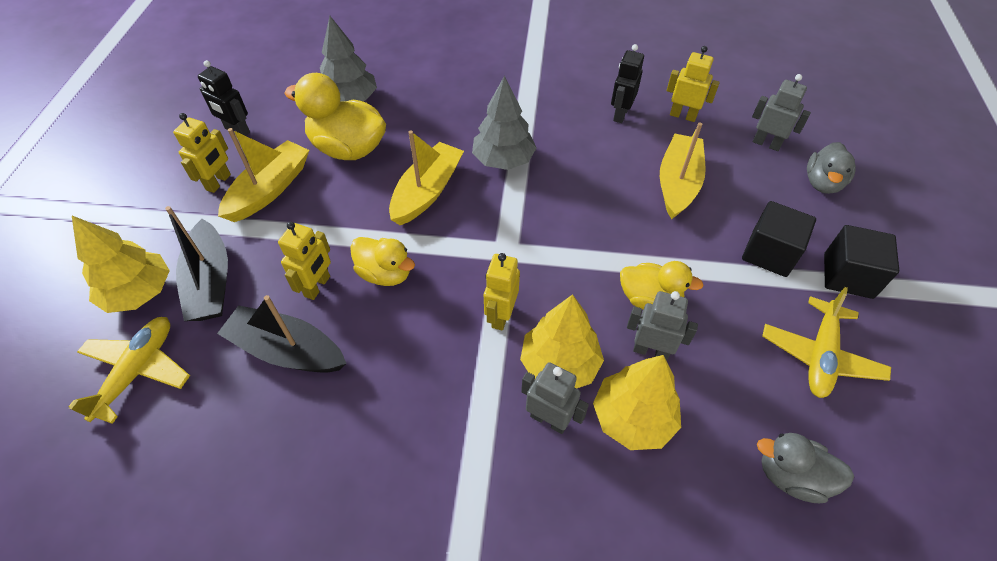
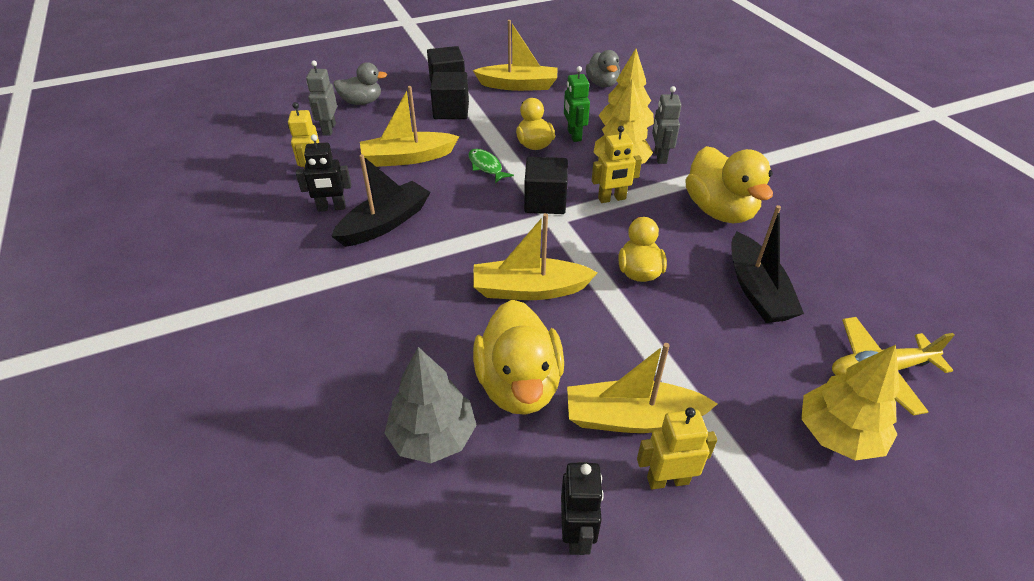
camera: 120 degrees left, 10 degrees down
black boat [165,206,228,321] -> black boat moved to [331,154,431,247]
yellow robot [278,222,331,300] -> none
grey tree [472,76,536,170] -> none
grey robot [627,291,698,361] -> green robot [564,66,590,142]
yellow plane [762,287,891,398] -> yellow boat [473,20,557,91]
none -> green fish [468,149,514,183]
none -> black cube [524,157,568,214]
none -> yellow duck [685,146,773,223]

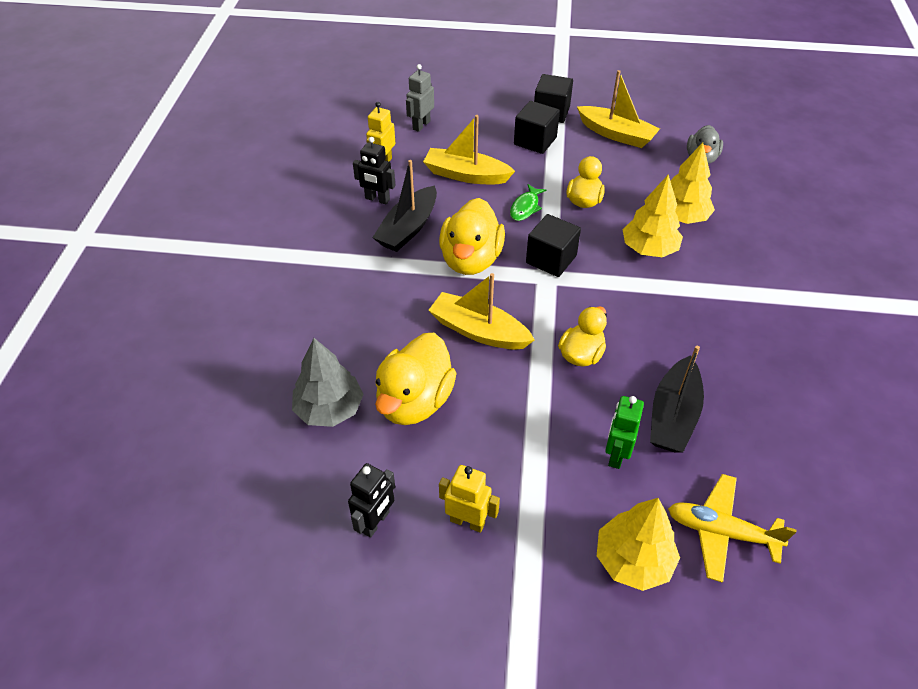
camera: 30 degrees right, 5 degrees up
black boat [331,154,431,247] -> black boat turned 135 degrees clockwise [372,160,437,252]
grey duck [333,62,387,105] -> none
green fish [468,149,514,183] -> green fish turned 150 degrees counterclockwise [510,184,546,221]
green robot [564,66,590,142] -> green robot moved to [605,396,644,469]
yellow boat [567,343,718,433] -> none
yellow robot [592,126,642,203] -> none
grey robot [652,86,682,164] -> none
yellow duck [685,146,773,223] -> yellow duck moved to [439,198,505,275]

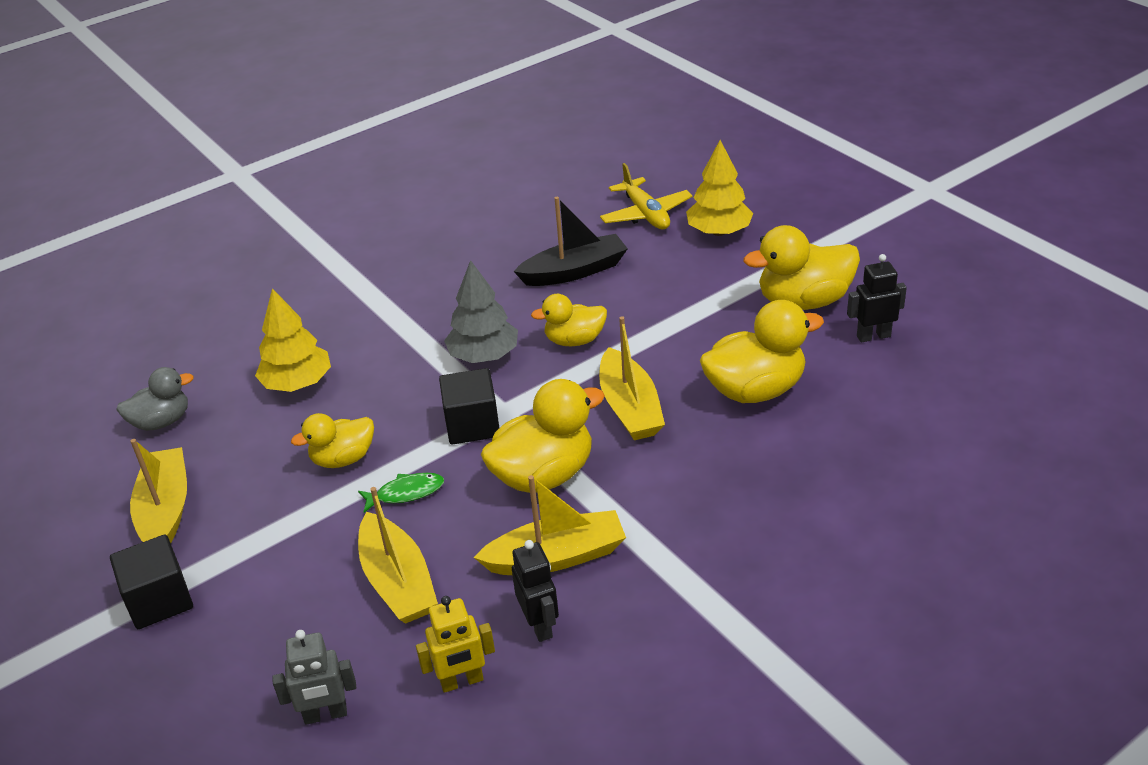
camera: 130 degrees left, 10 degrees down
grey tree [292,338,364,427] -> grey tree moved to [444,260,518,363]
black boat [372,160,437,252] -> yellow boat [473,475,626,575]
yellow robot [439,465,500,533] -> yellow duck [744,225,860,310]
black cube [514,101,560,154] -> none
green robot [605,396,644,469] -> none
yellow tree [622,174,683,257] -> none

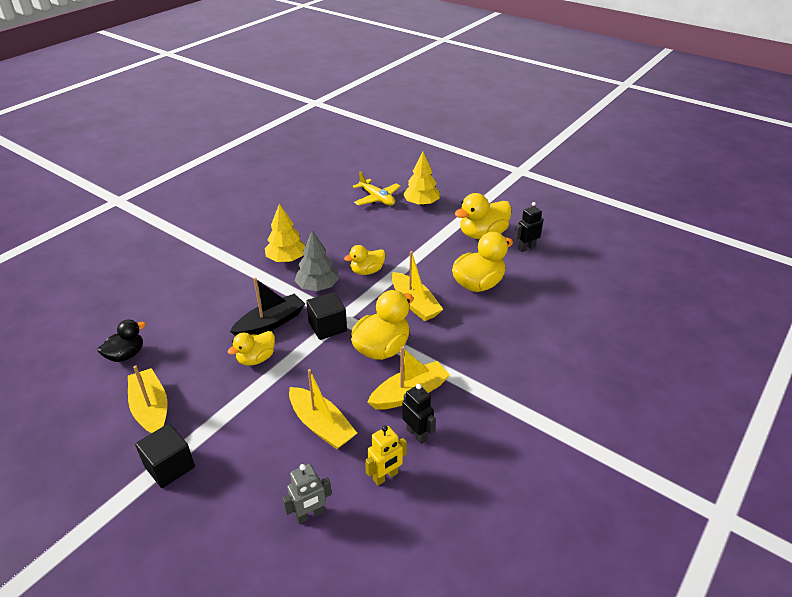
camera: 20 degrees left, 0 degrees up
grey duck [116,367,194,431] -> black duck [98,320,146,362]
yellow tree [255,288,331,392] -> yellow tree moved to [265,204,305,262]
green fish [358,473,444,513] -> none
black boat [513,197,628,286] -> black boat moved to [230,278,305,336]

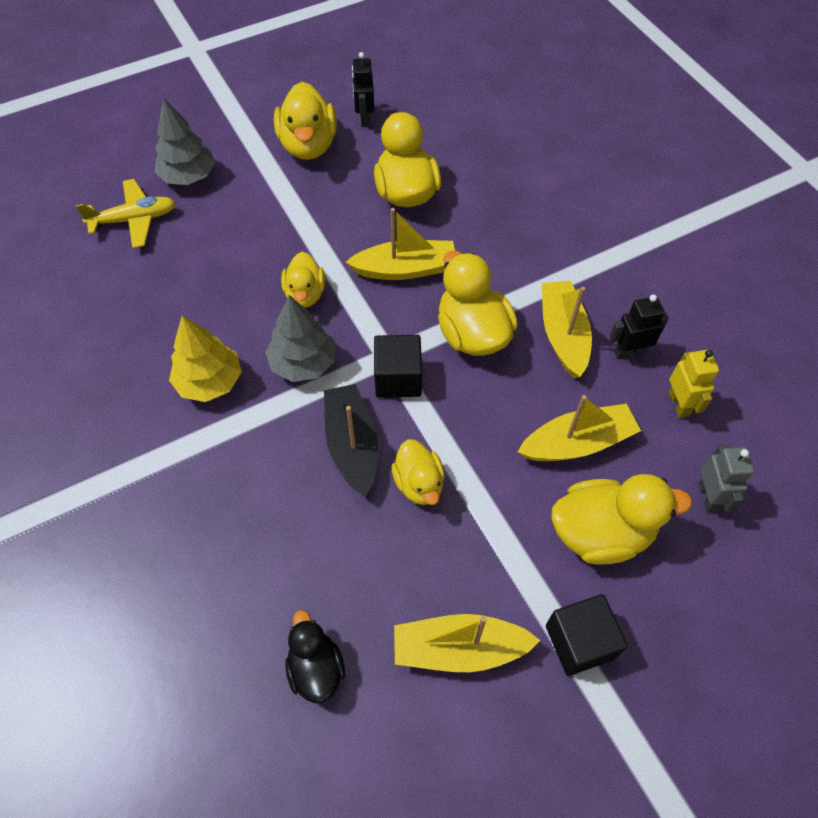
camera: 65 degrees left, 20 degrees up
yellow tree [403,152,440,206] -> grey tree [154,98,215,185]
none -> yellow duck [551,474,692,564]

